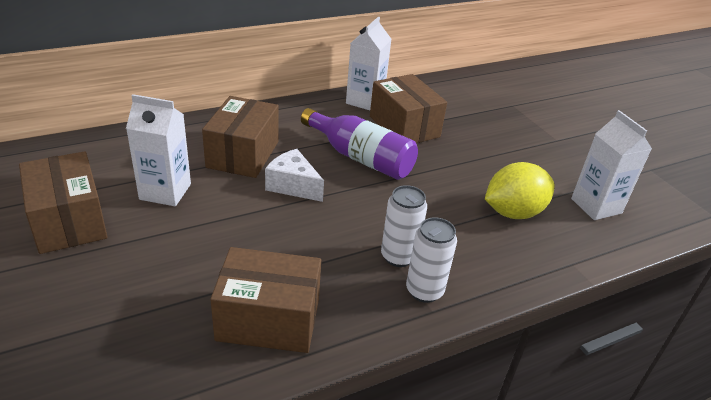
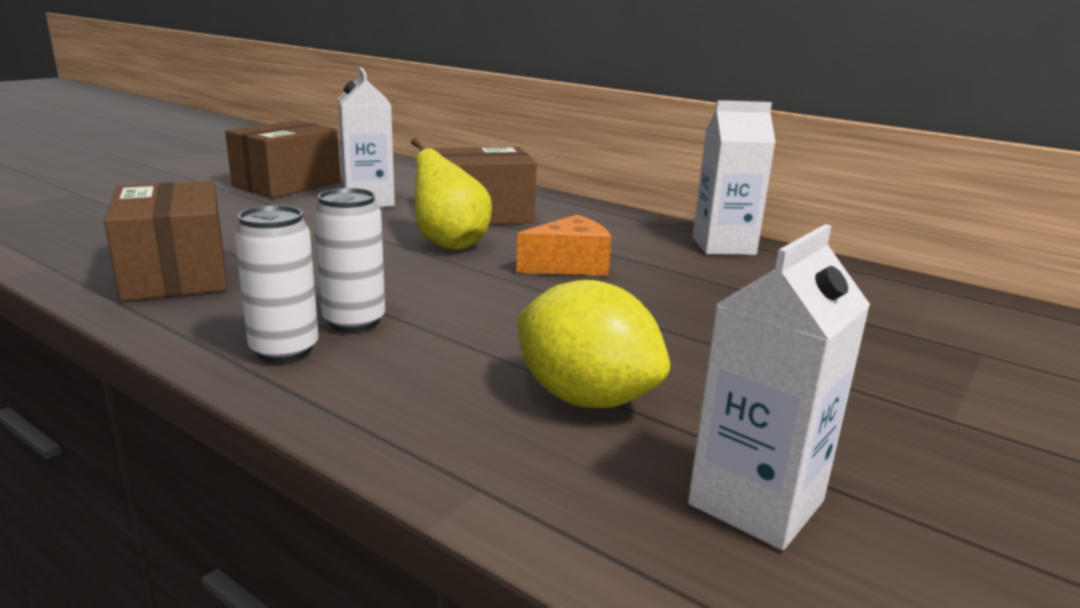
camera: 65 degrees right, 15 degrees down
white cheese [265,149,324,202] -> yellow pear [411,138,492,250]
purple bottle [301,108,418,180] -> orange cheese [516,215,612,276]
brown box [370,74,447,143] -> none

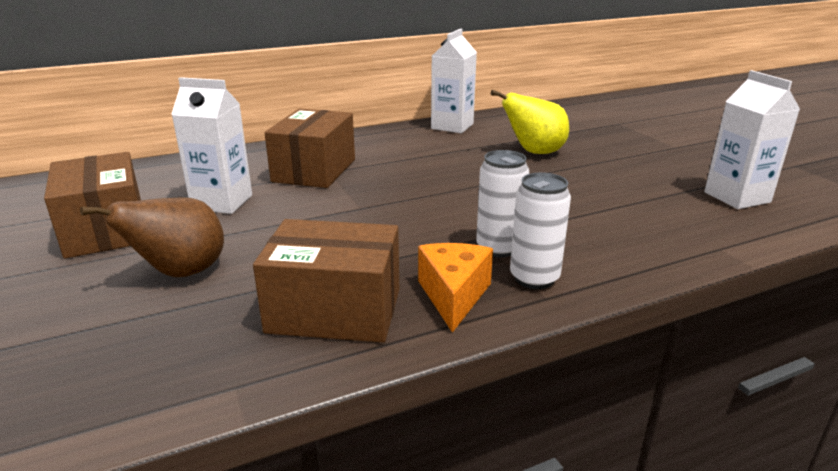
camera: 60 degrees left, 5 degrees up
yellow pear [411,138,492,250] -> yellow pear moved to [491,90,569,154]
orange cheese [516,215,612,276] -> orange cheese moved to [418,243,493,333]
yellow lemon [518,280,670,408] -> none
none -> brown pear [80,197,224,277]

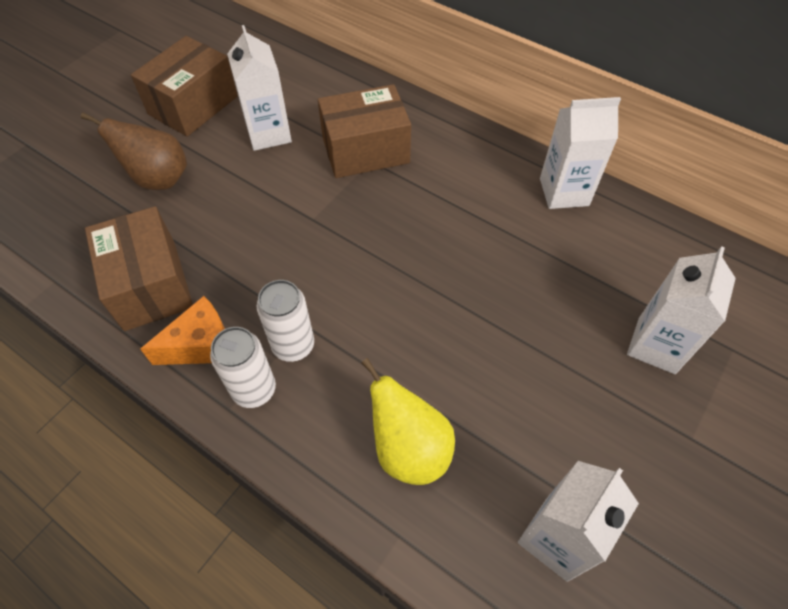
camera: 60 degrees right, 30 degrees up
yellow pear [491,90,569,154] -> yellow pear moved to [361,358,455,485]
none -> white carton [627,246,736,374]

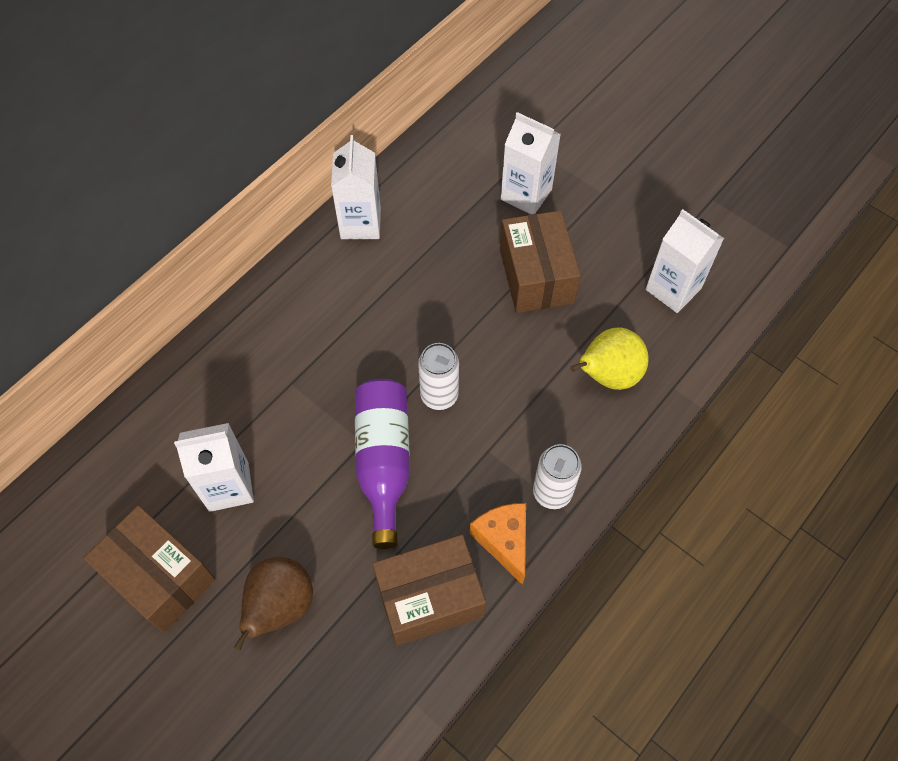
camera: 85 degrees left, 5 degrees up
white can [257,280,314,362] -> white can moved to [418,343,459,410]
brown box [318,84,411,178] -> brown box moved to [500,210,581,313]
none -> purple bottle [355,379,410,549]

